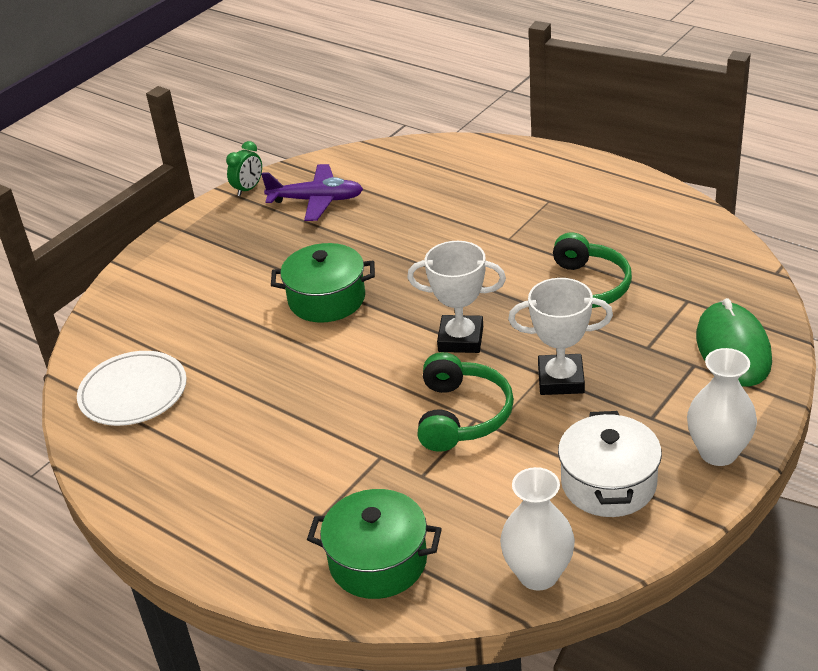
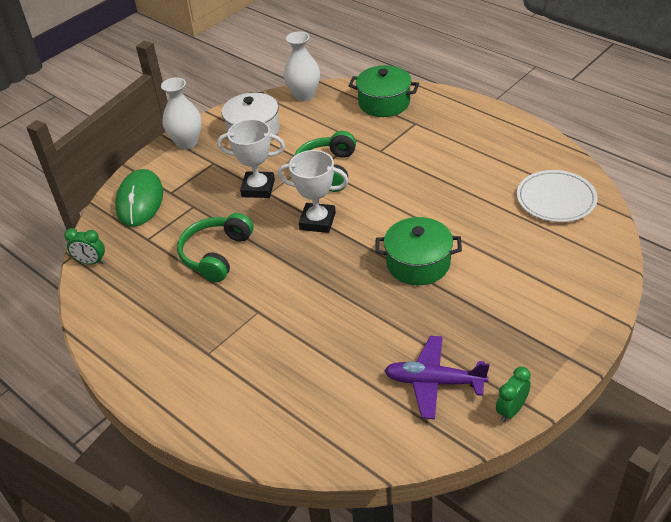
camera: 175 degrees left, 5 degrees up
none -> green clock [64,228,105,265]

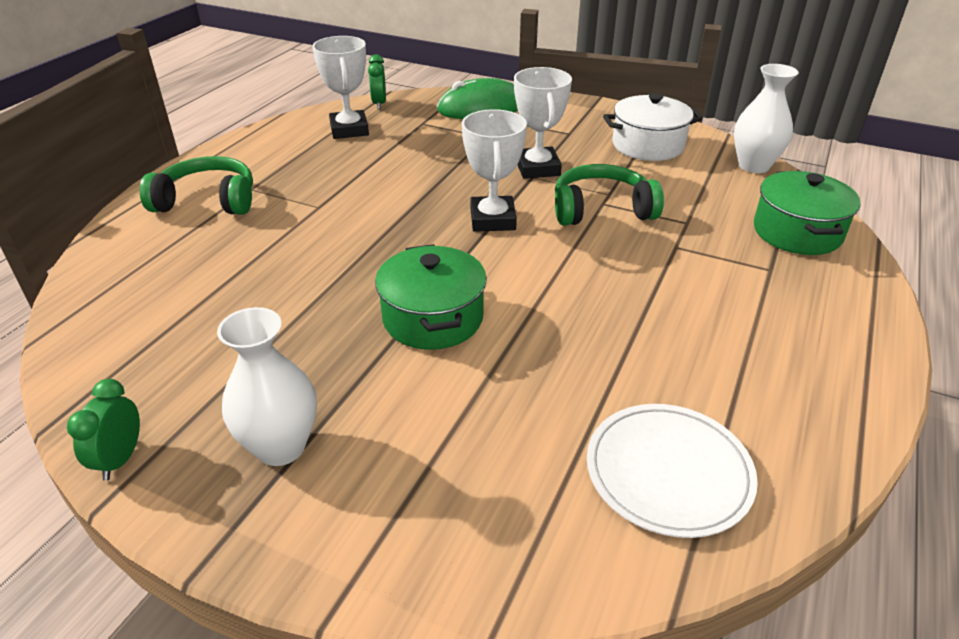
camera: 70 degrees right, 5 degrees down
white vase [161,77,202,149] -> white vase moved to [217,307,317,466]
green headphones [177,213,253,282] -> green headphones moved to [140,156,253,215]
purple plane [384,336,490,419] -> none
green clock [496,367,531,422] -> green clock turned 105 degrees counterclockwise [67,379,140,481]
none -> white trophy [312,36,369,139]

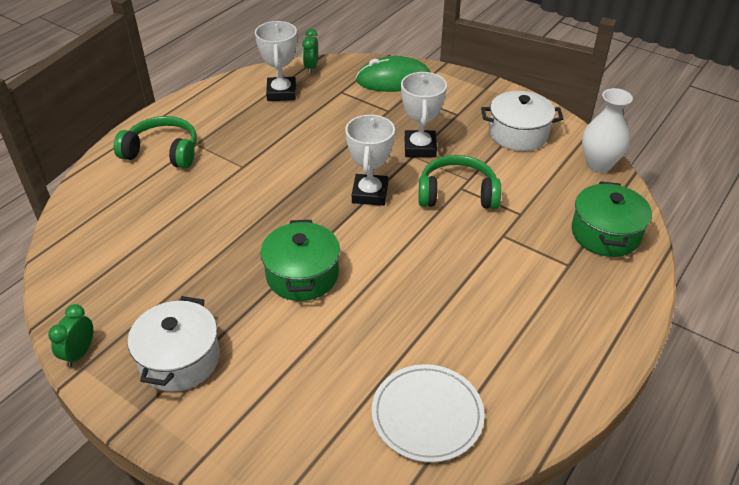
camera: 10 degrees right, 5 degrees up
white vase [217,307,317,466] -> white pot [128,296,220,392]

